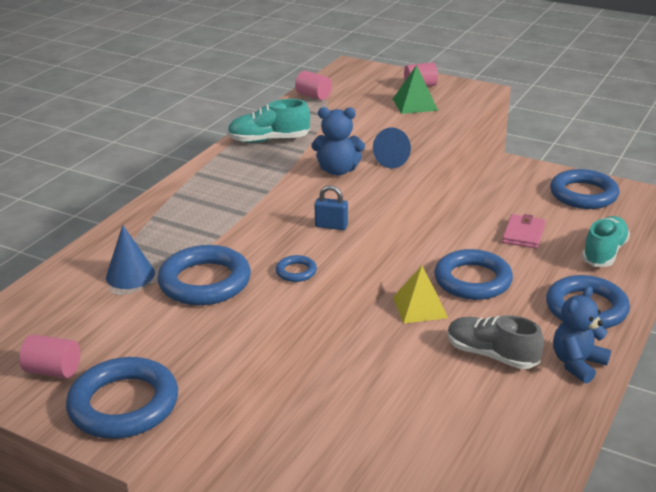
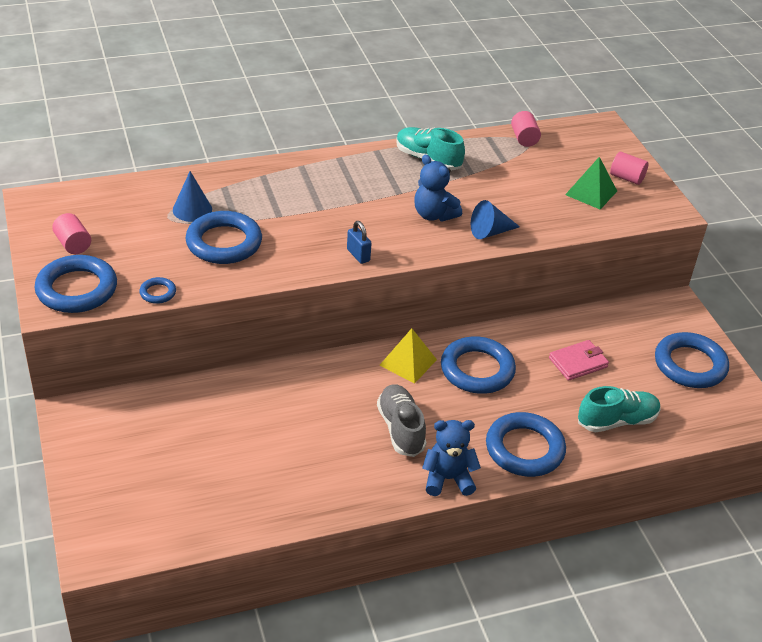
camera: 40 degrees right, 10 degrees up
blue ring [276,255,317,282] -> blue ring moved to [139,277,176,304]

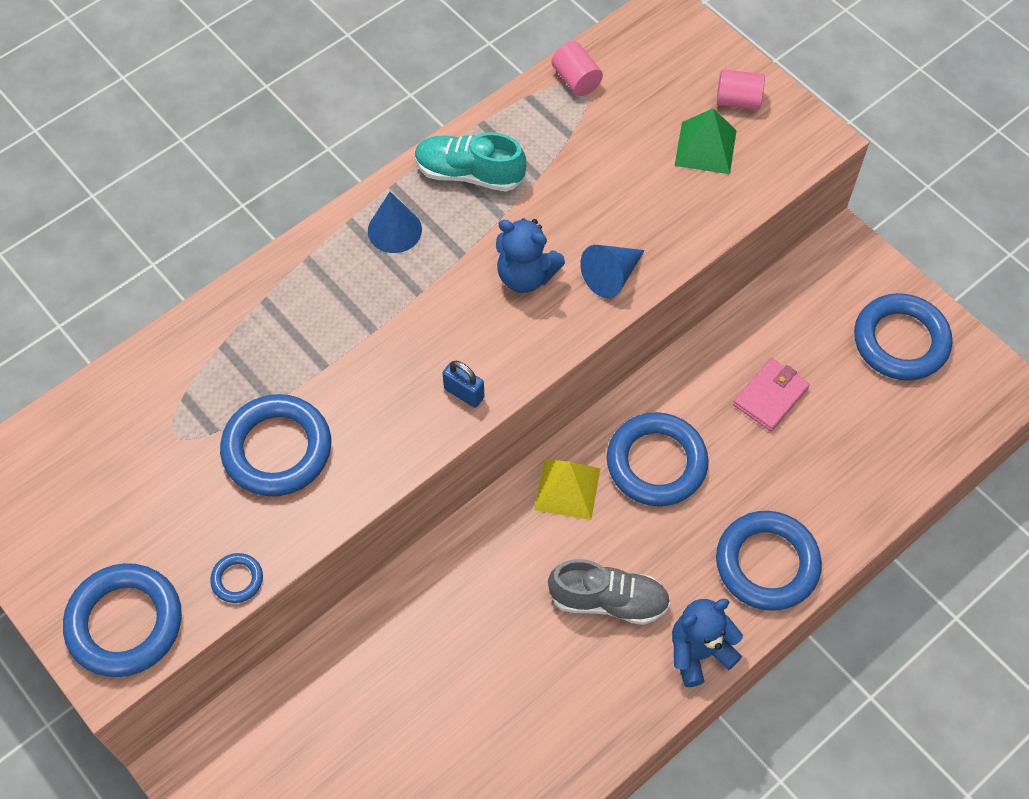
camera: 20 degrees left, 20 degrees up
pink cylinder [52,213,91,254] -> none
blue cone [173,171,212,222] -> blue cone moved to [368,192,422,253]
grey shoe [377,384,427,457] -> grey shoe turned 135 degrees clockwise [548,559,670,625]
turquoise shoe [578,386,661,432] -> none

